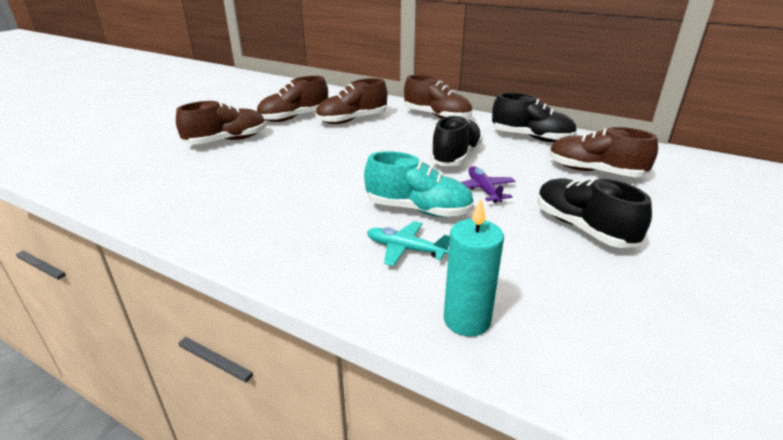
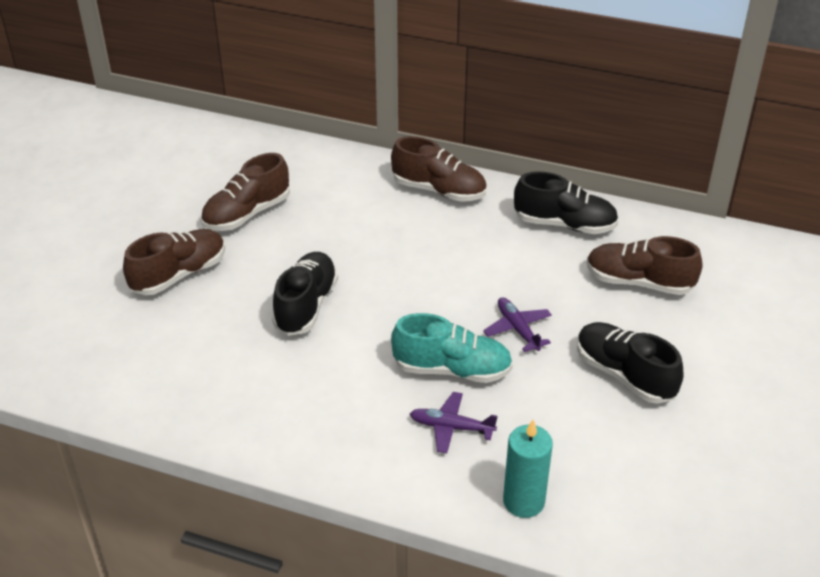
camera: 10 degrees left, 10 degrees up
brown shoe [315,78,387,124] -> none
turquoise plane [367,221,450,266] -> purple plane [410,392,498,453]
black shoe [430,115,483,166] -> black shoe moved to [272,252,338,336]

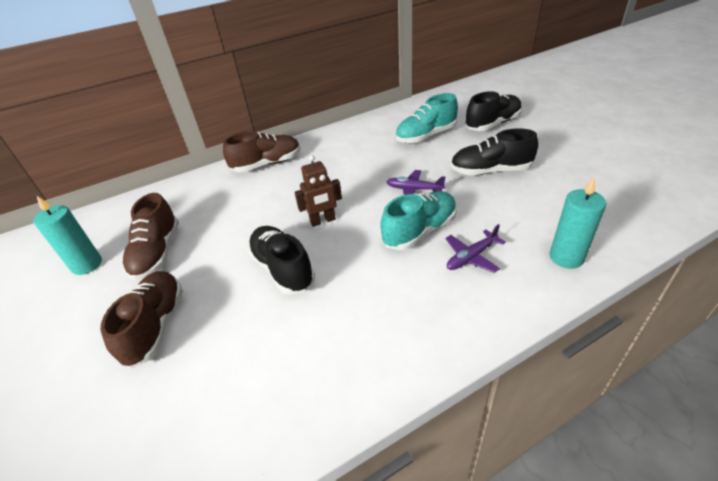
camera: 45 degrees left, 0 degrees up
black shoe [514,171,619,234] -> black shoe moved to [465,91,522,131]
brown shoe [587,236,702,295] -> turquoise shoe [395,93,458,143]
none -> turquoise candle [33,196,102,275]
none -> brown robot [295,155,342,227]

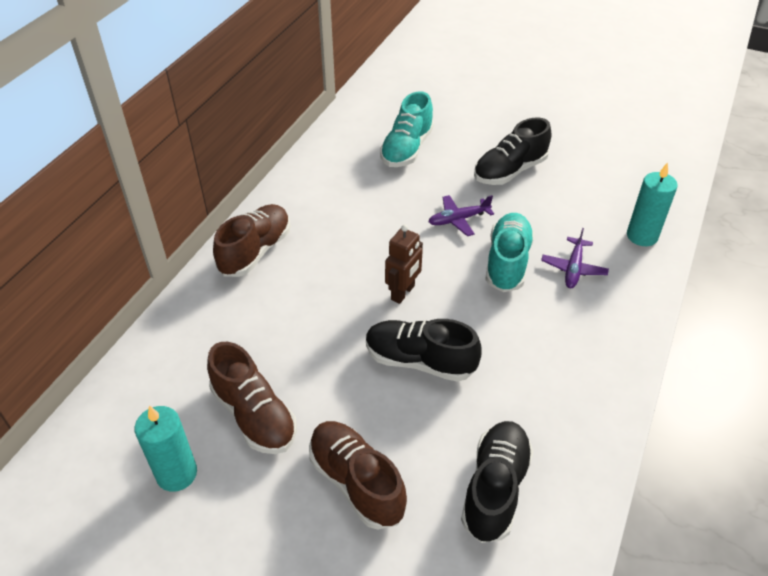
camera: 40 degrees left, 5 degrees up
black shoe [465,91,522,131] -> black shoe moved to [461,421,533,543]

